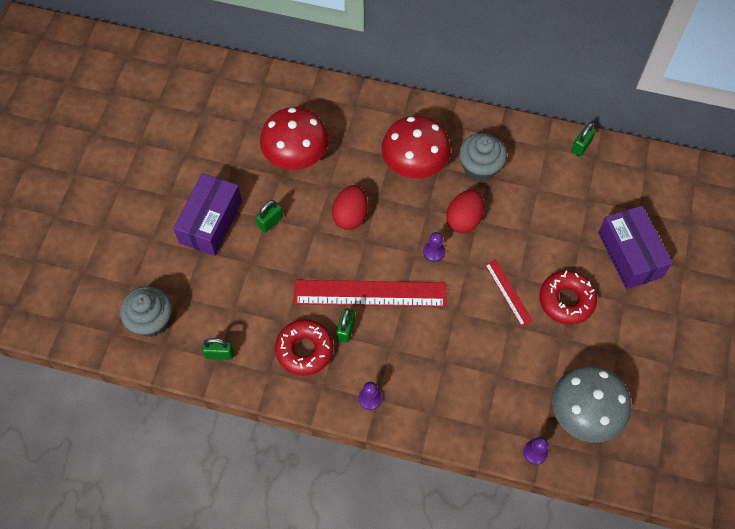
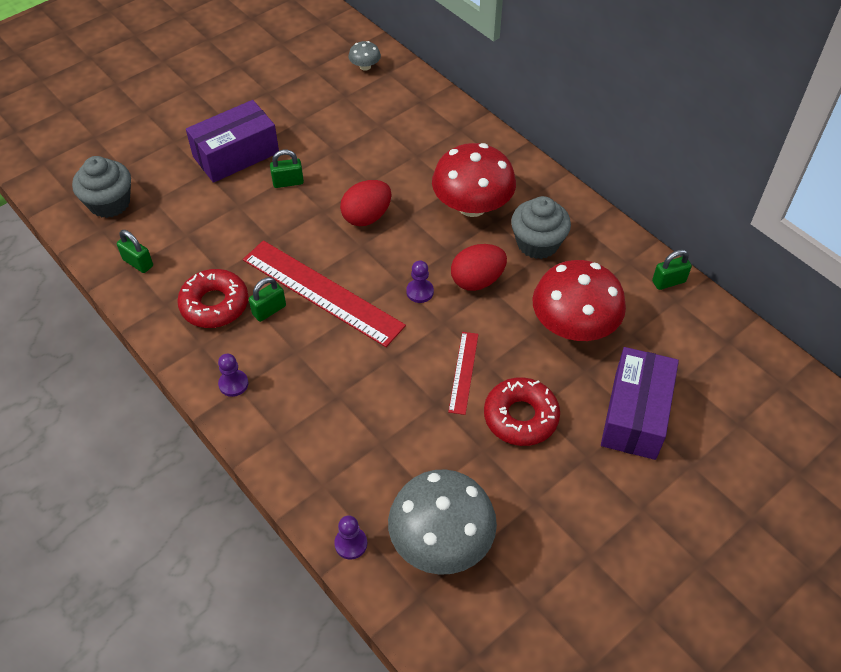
camera: 35 degrees right, 10 degrees down
red mushroom [260,107,329,170] -> red mushroom moved to [532,260,626,341]
none -> grey mushroom [349,41,381,71]

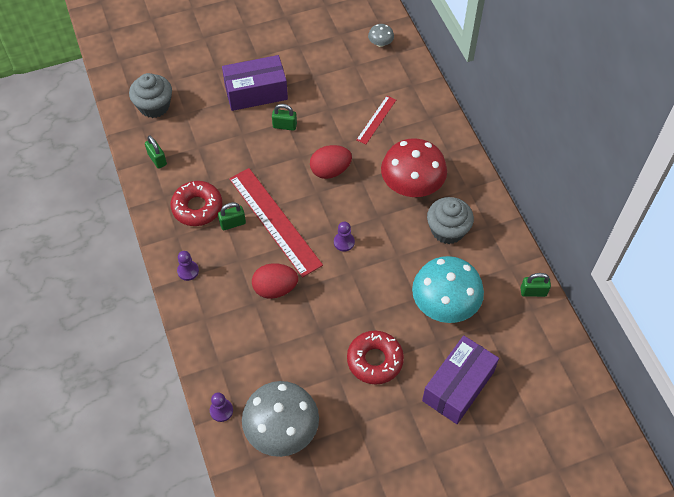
camera: 20 degrees right, 5 degrees up
red ruler [448,332,479,415] -> red ruler moved to [356,96,396,144]
red egg [451,244,507,291] -> red egg moved to [252,263,298,299]
red mushroom [532,260,626,341] -> turquoise mushroom [412,256,484,323]

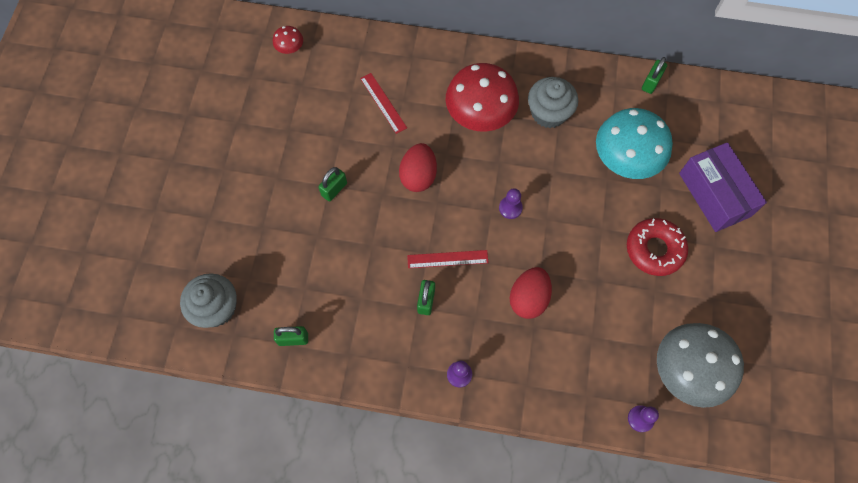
camera: 60 degrees left, 10 degrees up
red donut [171,181,222,226] -> none
purple box [222,55,288,111] -> none
red ruler [229,168,323,277] -> red ruler [407,250,489,268], size x0.50
grey mushroom [368,24,394,47] -> red mushroom [273,26,303,54]

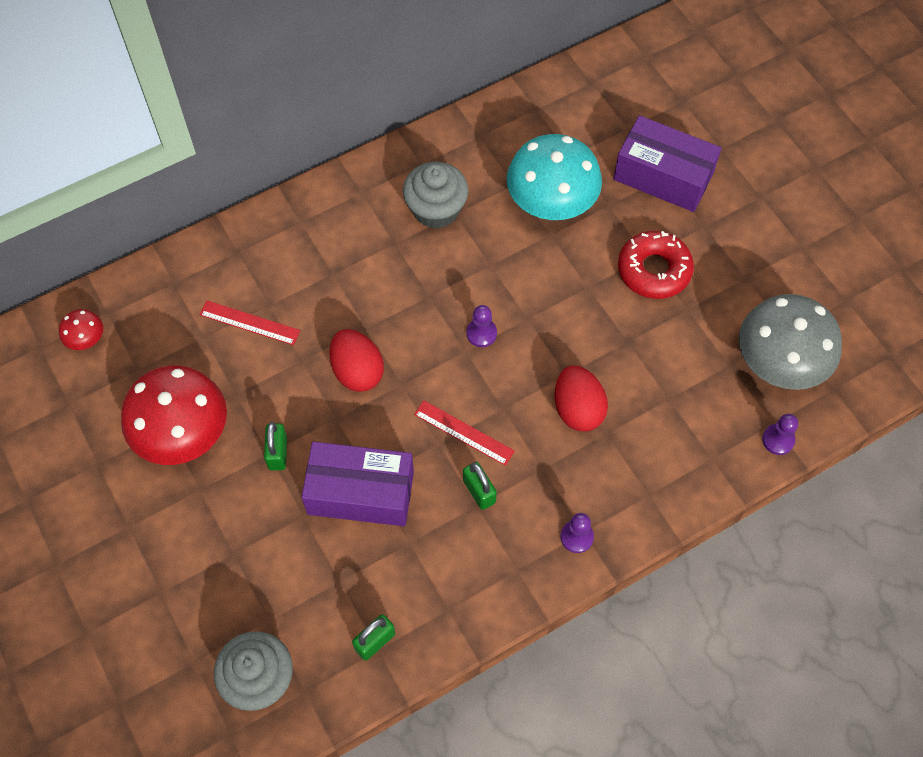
camera: 40 degrees left, 5 degrees down
red ruler [407,250,489,268] -> red ruler turned 75 degrees clockwise [414,400,515,466]
red mushroom [446,63,519,132] -> red mushroom moved to [121,365,227,465]
green padlock [642,57,667,94] -> none
none -> purple box [301,441,414,526]

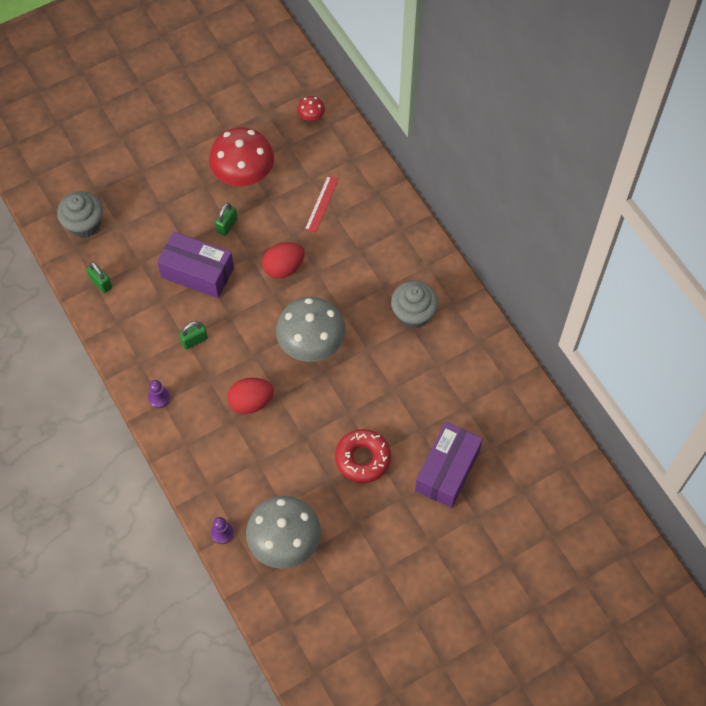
camera: 90 degrees right, 0 degrees up
green padlock [264,422,287,470] -> green padlock turned 60 degrees counterclockwise [215,203,237,236]
purple box [301,441,414,526] -> purple box turned 75 degrees counterclockwise [157,232,234,298]
red ruler [414,400,515,466] -> none
purple pawn [466,305,497,347] -> grey mushroom [276,297,346,362]
turquoise mushroom [507,134,602,220] -> none

